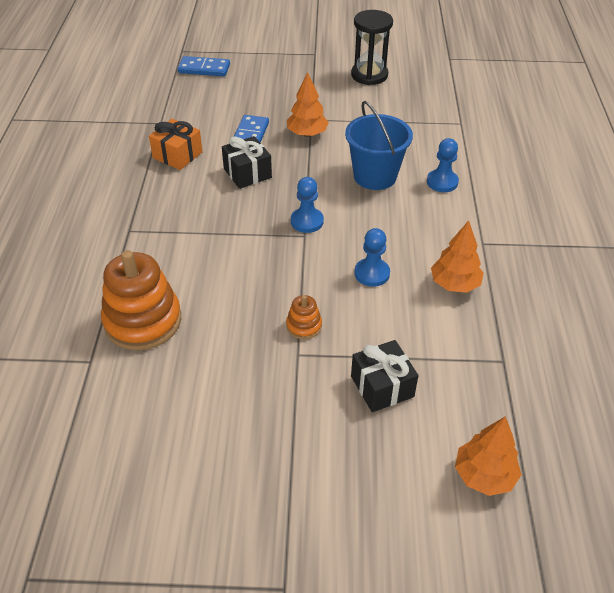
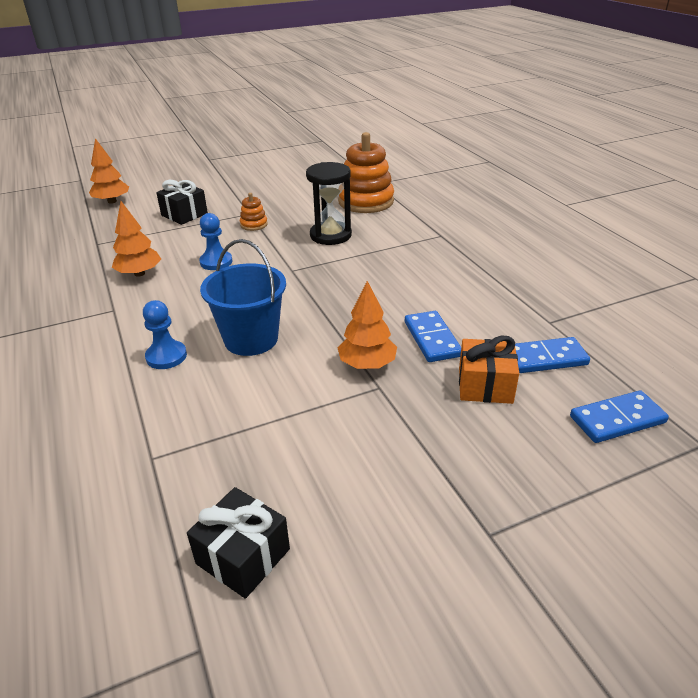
camera: 155 degrees right, 10 degrees down
orange gift [149,119,202,170] -> orange gift moved to [459,335,519,404]
black gift [222,136,272,189] -> black gift moved to [187,487,290,599]
blue pawn [291,177,324,233] -> none
black hourglass [351,10,393,85] -> black hourglass moved to [306,162,352,245]
none -> blue domino [515,337,590,373]

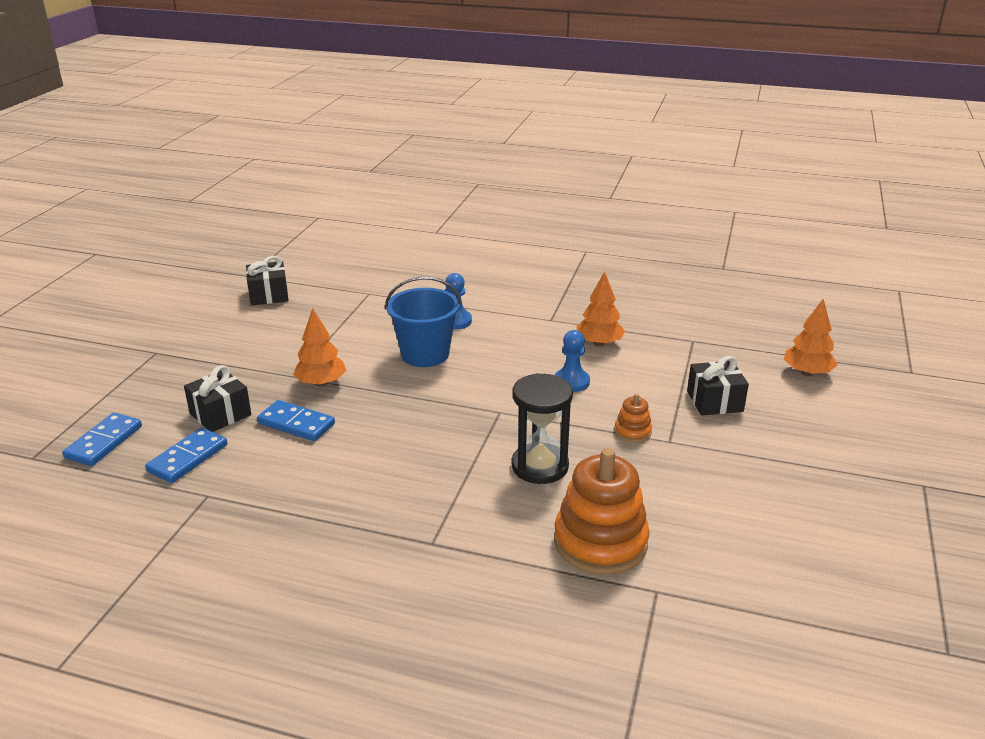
camera: 130 degrees right, 5 degrees down
orange gift [459,335,519,404] -> black gift [184,365,251,432]

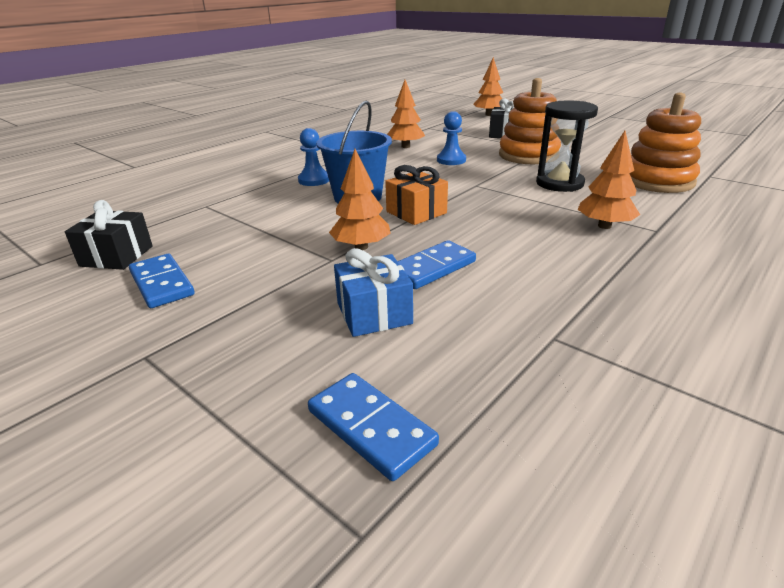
camera: 65 degrees left, 0 degrees up
blue domino [145,427,227,483] -> blue domino moved to [129,254,194,308]
black gift [184,365,251,432] -> blue gift [334,248,413,337]
orange stacking toy [615,393,652,443] -> orange stacking toy [499,78,561,164], size x2.17
none -> orange gift [385,165,448,225]
none -> orange tree [577,131,640,229]

